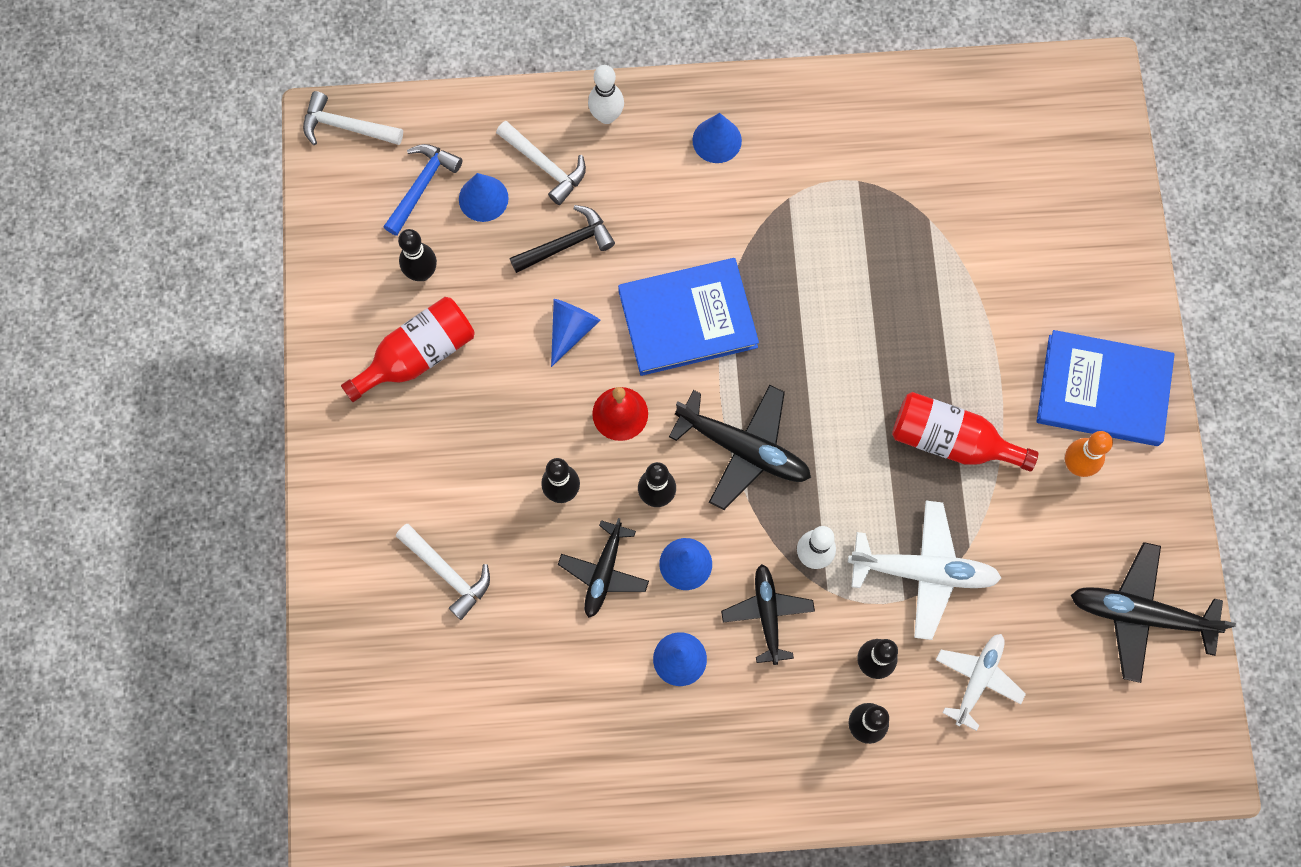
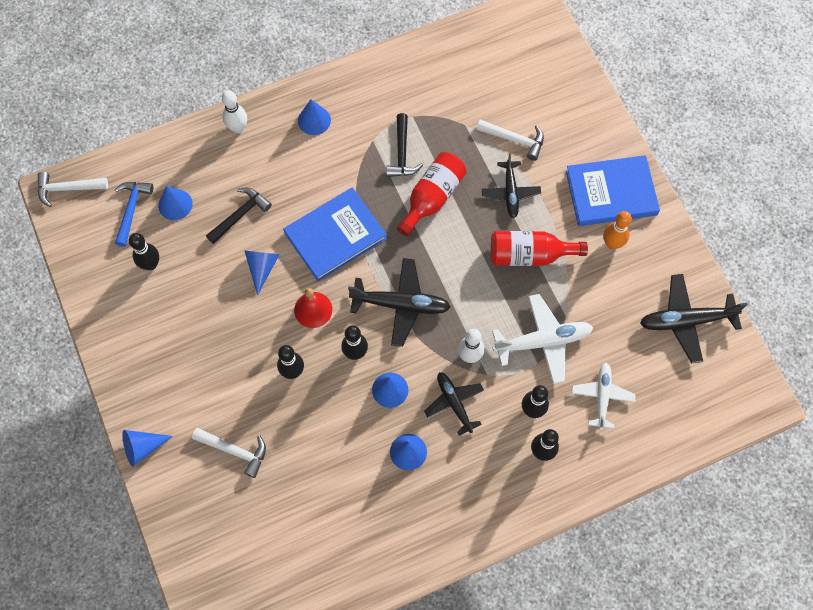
camera: 20 degrees left, 5 degrees down
red bottle [341,297,475,402] -> red bottle moved to [397,152,467,236]
white hammer [496,121,586,205] -> white hammer moved to [477,119,544,161]
black plane [558,518,649,618] -> black plane moved to [482,154,541,218]
none -> blue cone [122,430,173,467]
none -> black hammer [386,113,423,177]

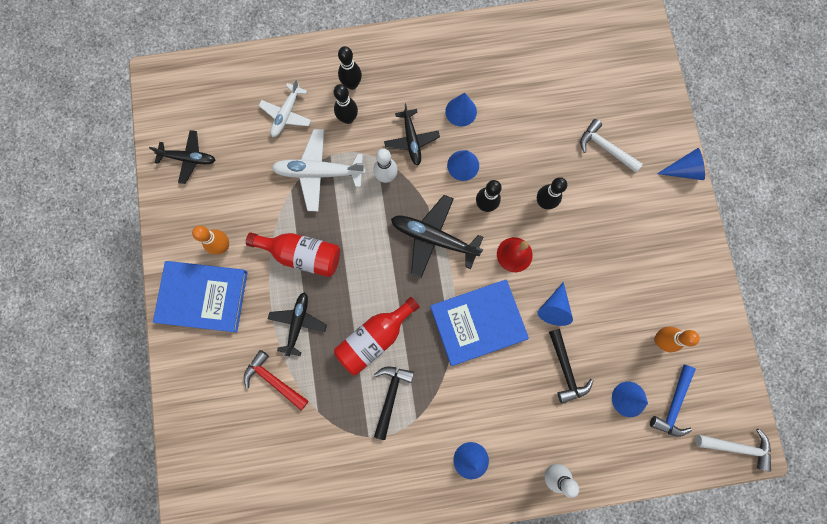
camera: 165 degrees left, 10 degrees up
black bowling pin [129,233,159,270] -> orange bowling pin [654,327,700,352]
black hammer [206,188,272,244] -> black hammer turned 75 degrees counterclockwise [549,329,593,404]
white hammer [477,119,544,161] -> red hammer [244,350,309,410]
black plane [640,274,747,363] -> black plane [149,130,215,184], size x0.66

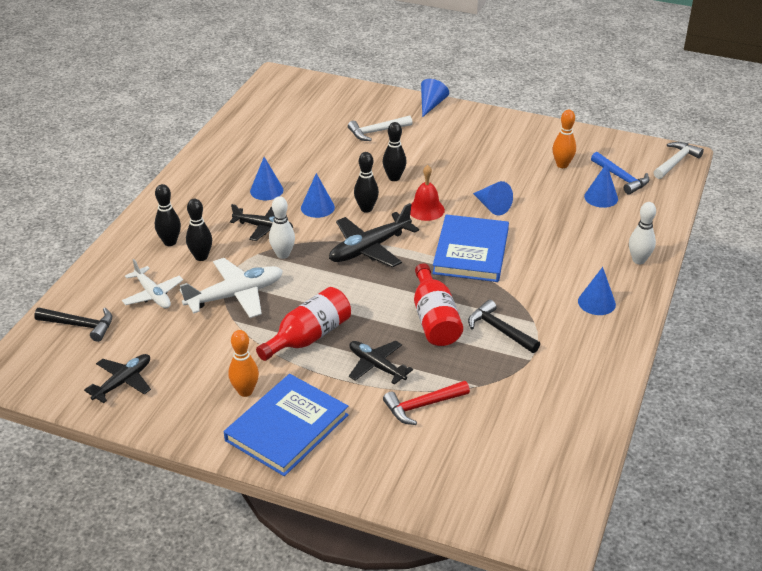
camera: 60 degrees left, 40 degrees down
white plane [271,129,366,212] -> white plane turned 150 degrees counterclockwise [179,258,283,318]
black hammer [549,329,593,404] -> black hammer moved to [34,308,112,342]

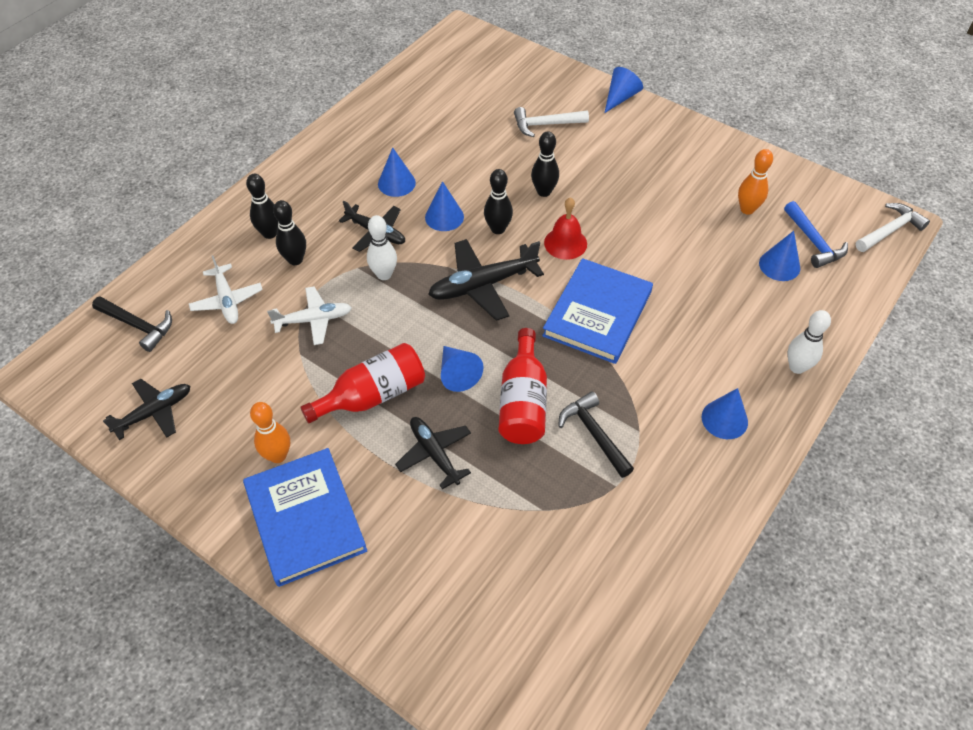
camera: 15 degrees right, 15 degrees up
white plane [179,258,283,318] -> white plane [267,286,352,345], size x0.66
blue book [224,374,349,476] -> blue book turned 75 degrees counterclockwise [243,448,367,587]
red hammer [383,381,470,425] -> none
blue cone [473,181,513,215] -> blue cone moved to [441,346,483,392]

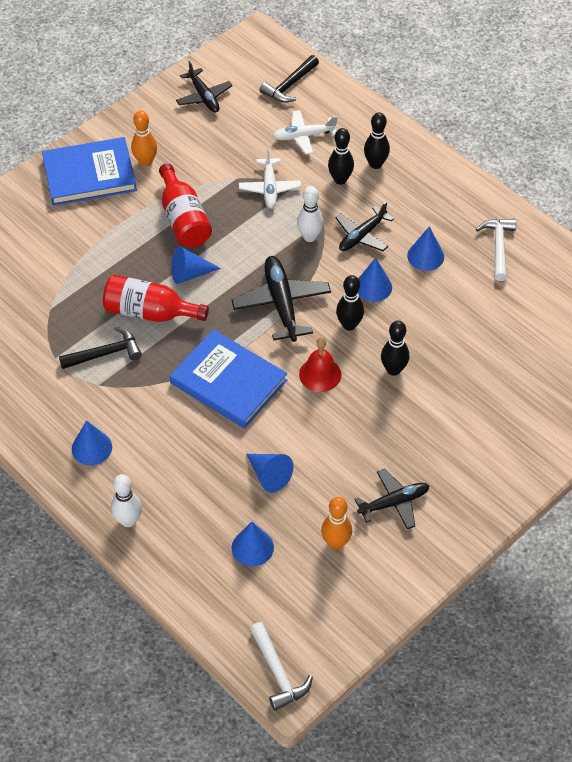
camera: 100 degrees right, 0 degrees up
black plane [395,417,471,489] -> black plane moved to [355,469,429,529]
white hammer [514,107,589,137] -> white hammer moved to [476,219,516,281]
blue cone [604,67,643,113] -> blue cone moved to [246,454,293,492]
blue hammer [784,201,848,268] -> none

